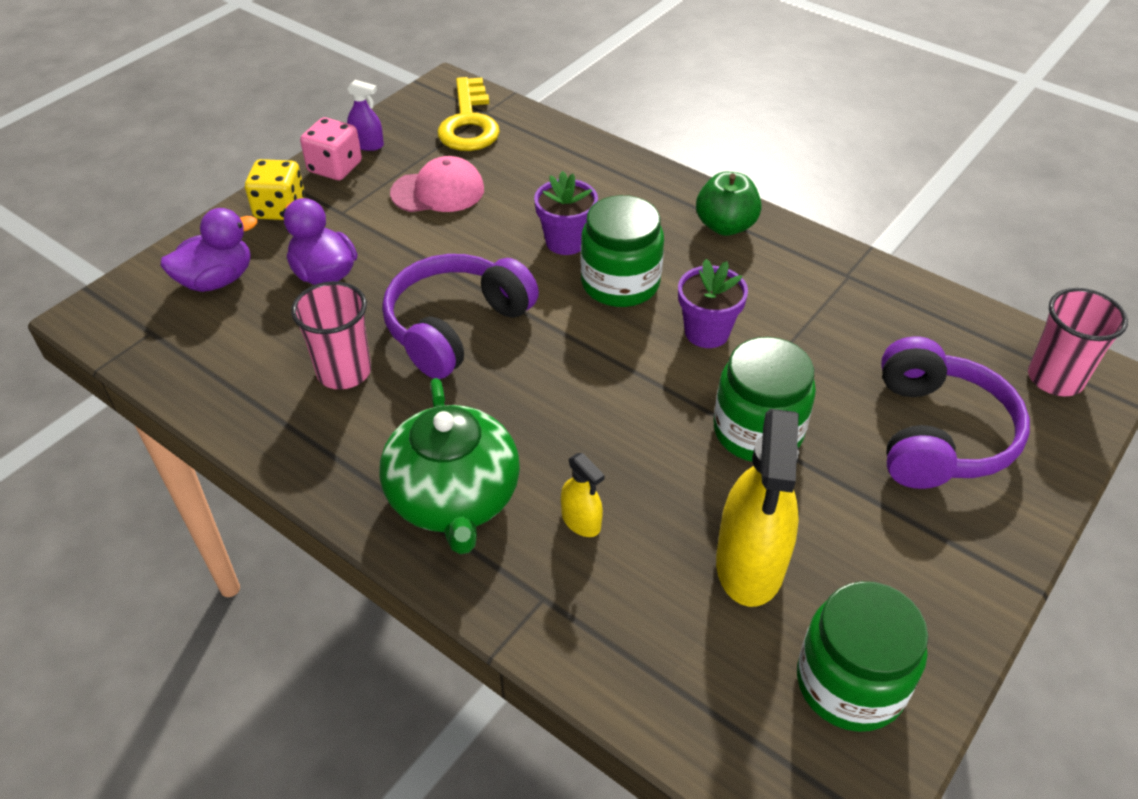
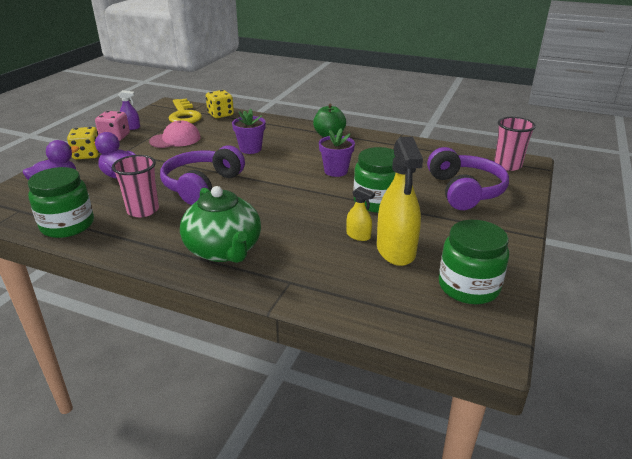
camera: 15 degrees left, 15 degrees down
yellow spray bottle [561,453,605,537] -> yellow spray bottle moved to [346,187,375,241]
green jar [580,195,664,307] -> green jar moved to [28,167,94,238]
none -> yellow dice [206,90,234,118]

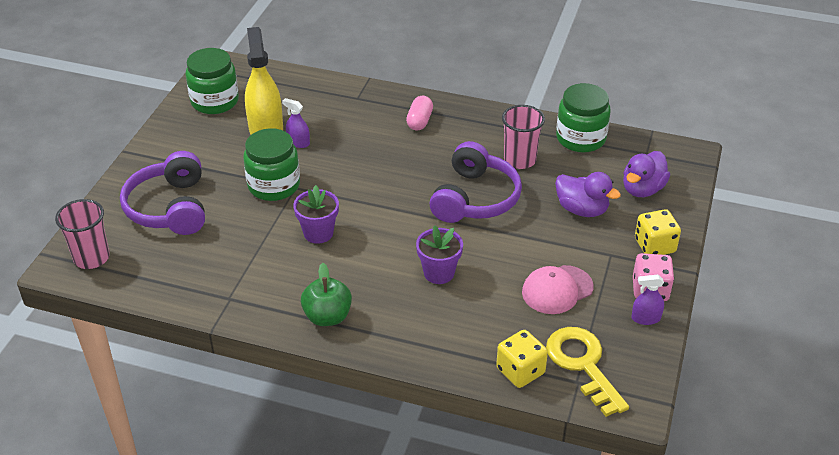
camera: 175 degrees right, 10 degrees up
green teapot [180,186,261,263] -> pink capsule [406,96,433,130]
yellow spray bottle [346,187,375,241] -> purple spray bottle [282,98,310,148]

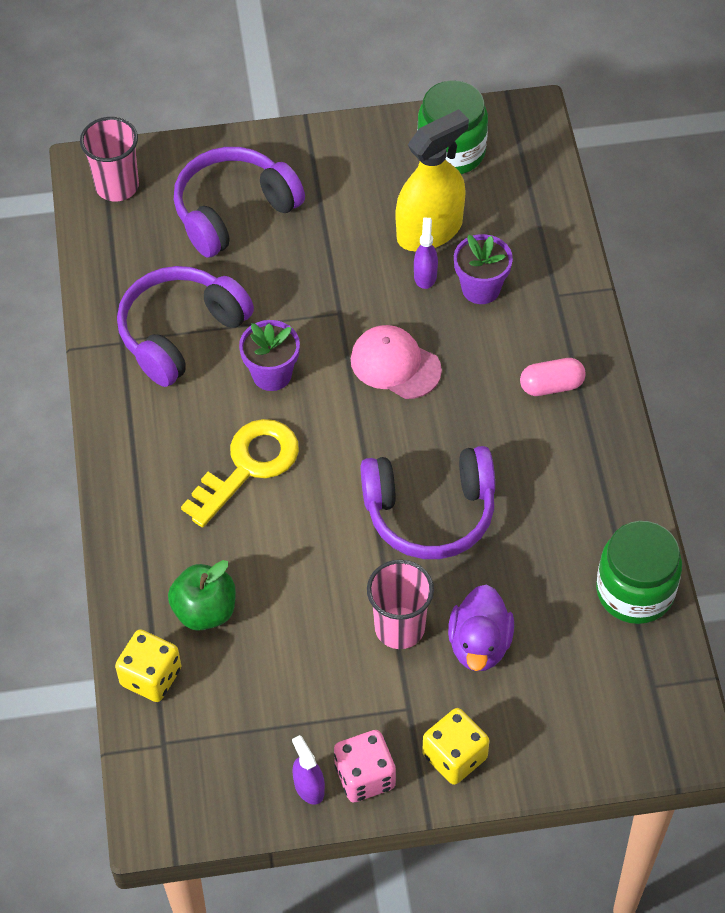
camera: 65 degrees right, 15 degrees up
green jar [243,128,300,201] -> none
green apple [301,263,352,326] -> green apple moved to [168,560,236,631]
purple flower pot [416,225,463,284] -> purple flower pot moved to [454,234,513,304]
pink cup [502,105,545,169] -> pink cup moved to [367,560,434,649]
pink cap [522,265,594,314] -> pink cap moved to [351,325,442,399]
yellow key [546,327,629,417] -> yellow key moved to [181,419,299,528]
purple duck [623,151,670,197] -> none
none -> purple headphones [117,266,254,387]

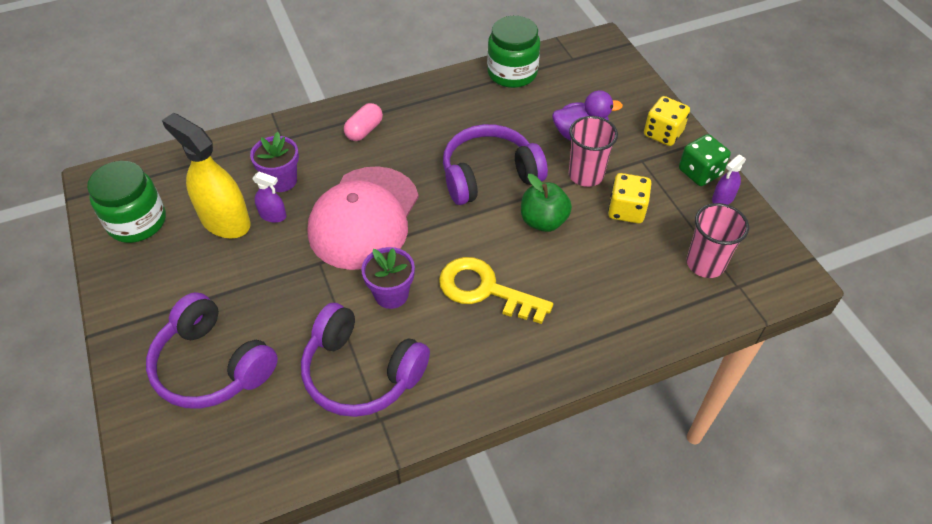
camera: 105 degrees left, 5 degrees down
pink cup [80,117,139,201] -> pink cup moved to [687,203,749,278]
yellow dice [115,629,181,702] -> yellow dice moved to [608,173,651,223]
green apple [168,560,236,631] -> green apple moved to [521,174,572,232]
pink dice [334,730,396,802] -> green dice [679,134,731,186]
pink cap [351,325,442,399] -> pink cap [307,166,419,270], size x1.75
purple headphones [361,446,495,559] -> purple headphones turned 90 degrees counterclockwise [443,124,548,205]
purple spray bottle [414,217,438,289] -> purple spray bottle turned 150 degrees counterclockwise [252,172,286,223]
pink capsule [520,358,586,396] -> pink capsule turned 60 degrees clockwise [344,103,383,141]

